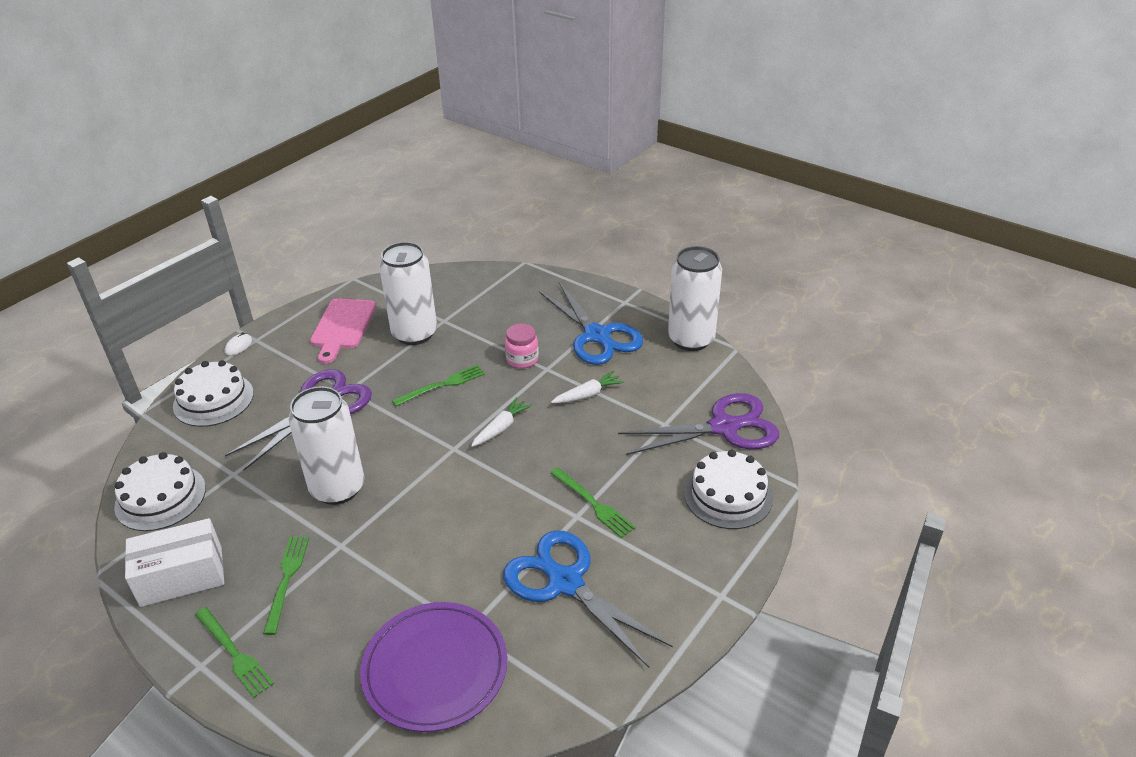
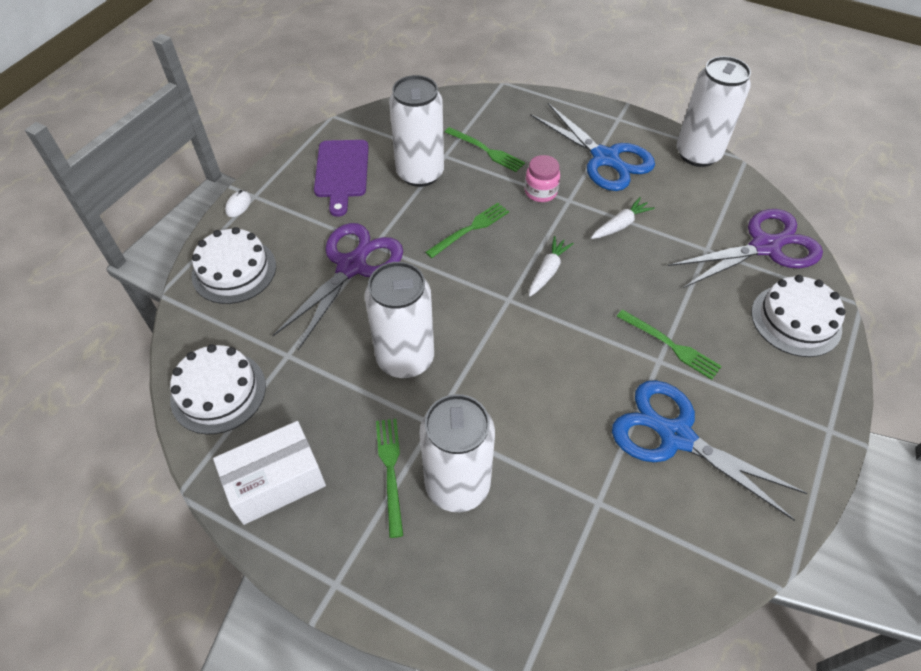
camera: 10 degrees left, 15 degrees up
green fork [195,607,274,698] -> green fork moved to [445,127,525,172]
pink cutting board [310,298,376,364] -> purple cutting board [314,140,369,217]
purple plate [360,602,507,732] -> none
none -> white can [419,394,495,512]

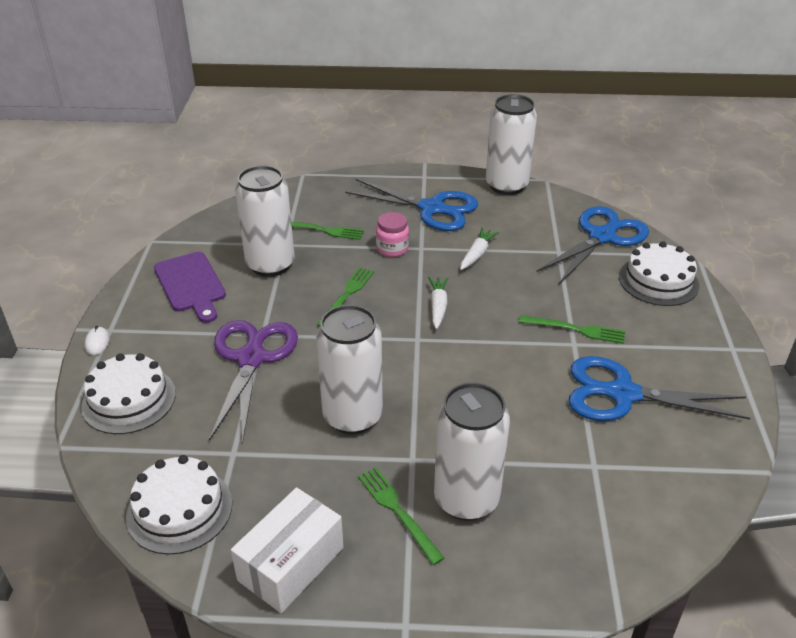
camera: 25 degrees left, 15 degrees down
purple scissors [668,209,823,288] -> blue scissors [537,206,649,284]

